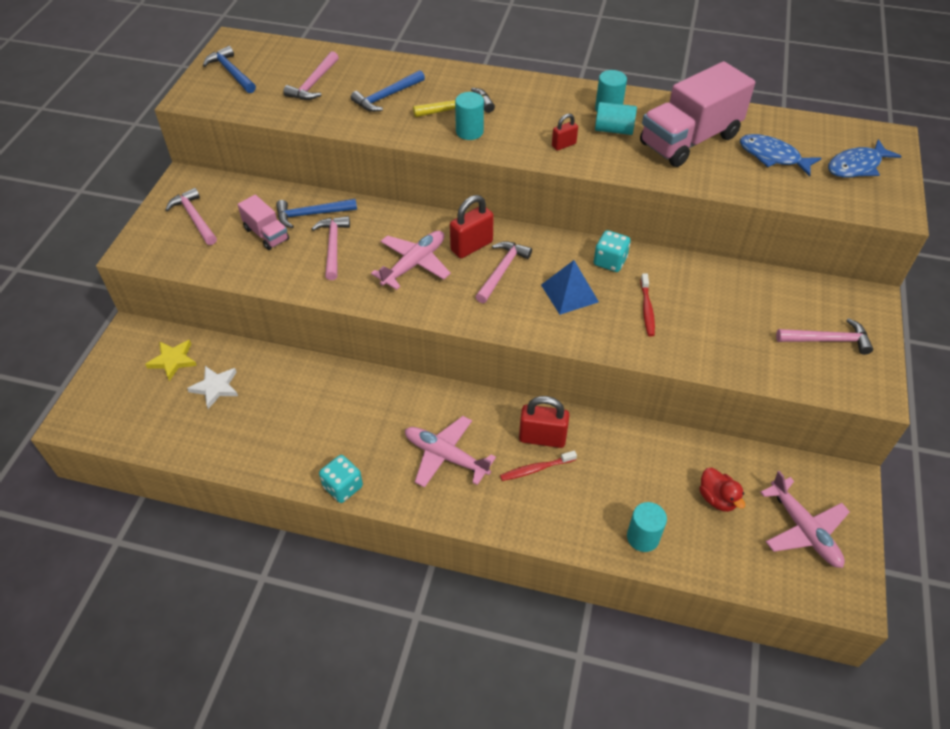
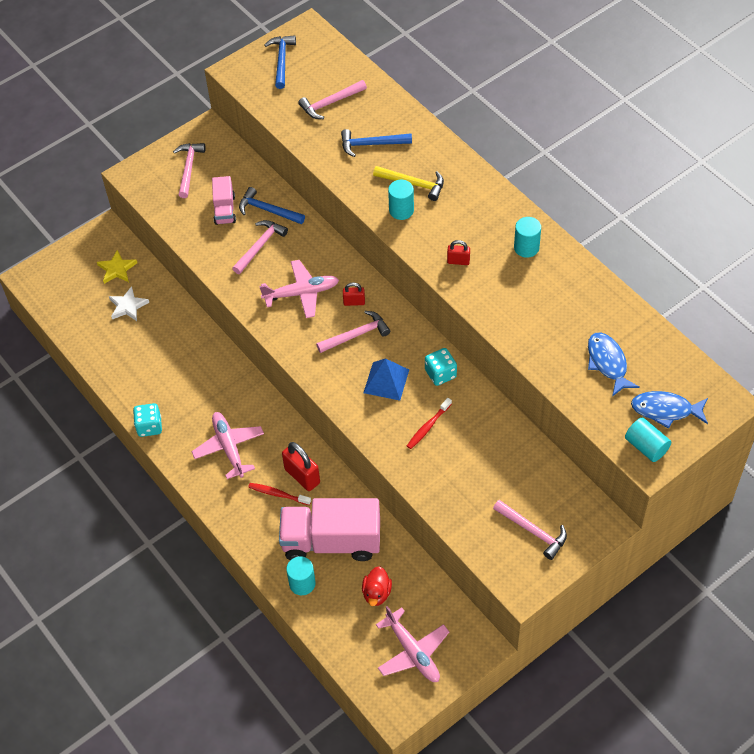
camera: 40 degrees right, 5 degrees up
red padlock [450,195,494,258] -> red padlock [343,283,365,306], size x0.57
turquoise cylinder [595,102,637,135] -> turquoise cylinder moved to [625,418,671,462]
pink truck [640,61,755,167] -> pink truck moved to [279,498,380,561]
pink plane [760,471,850,568] -> pink plane turned 45 degrees counterclockwise [376,606,449,682]

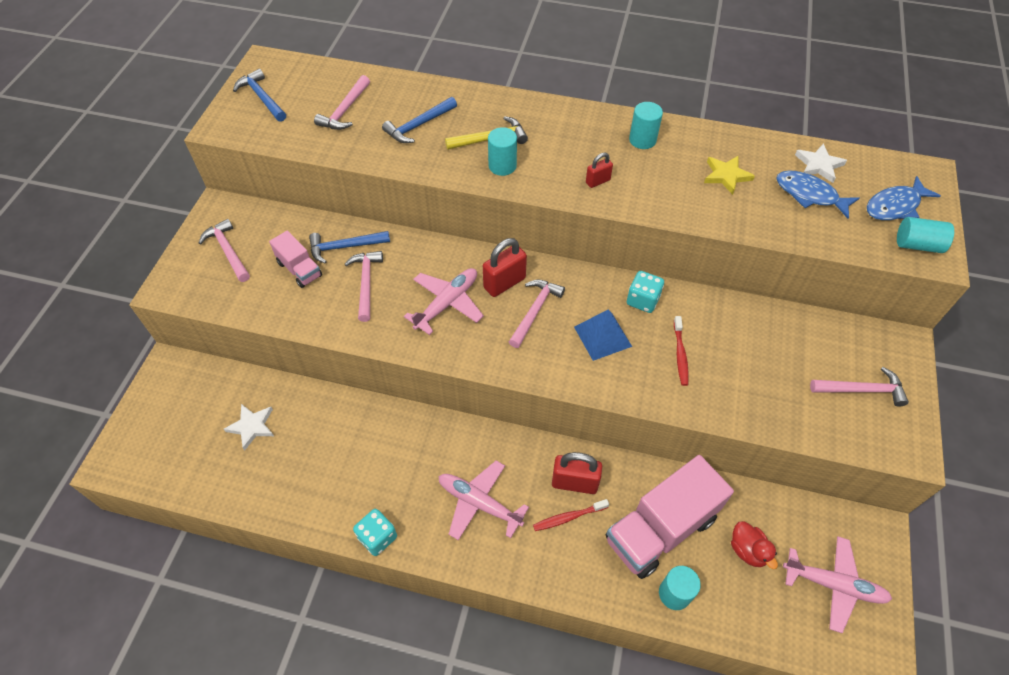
camera: 40 degrees left, 0 degrees up
yellow star [97,250,137,284] -> yellow star moved to [704,156,755,195]
red padlock [343,283,365,306] -> red padlock [483,238,527,297], size x1.77
none -> white star [795,144,847,183]

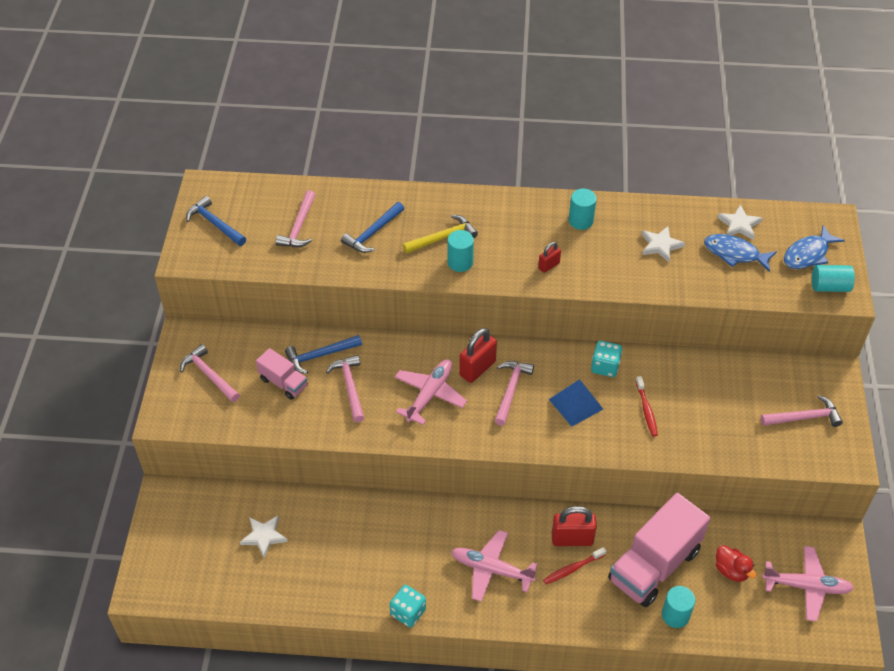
camera: 10 degrees left, 5 degrees down
yellow star [704,156,755,195] -> white star [642,226,685,262]

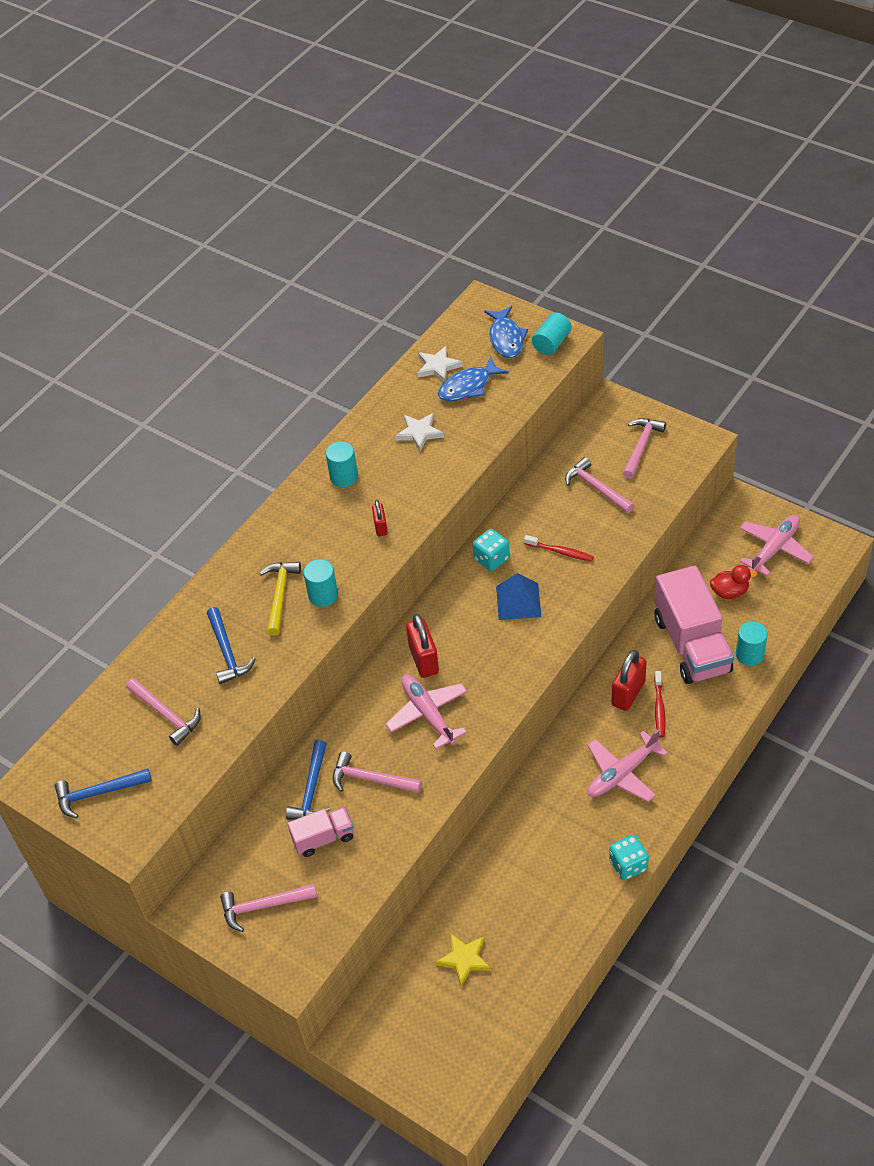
camera: 55 degrees left, 0 degrees up
white star [240,515,288,558] -> yellow star [436,933,491,986]
pink hammer [494,361,534,426] -> pink hammer moved to [565,457,634,513]

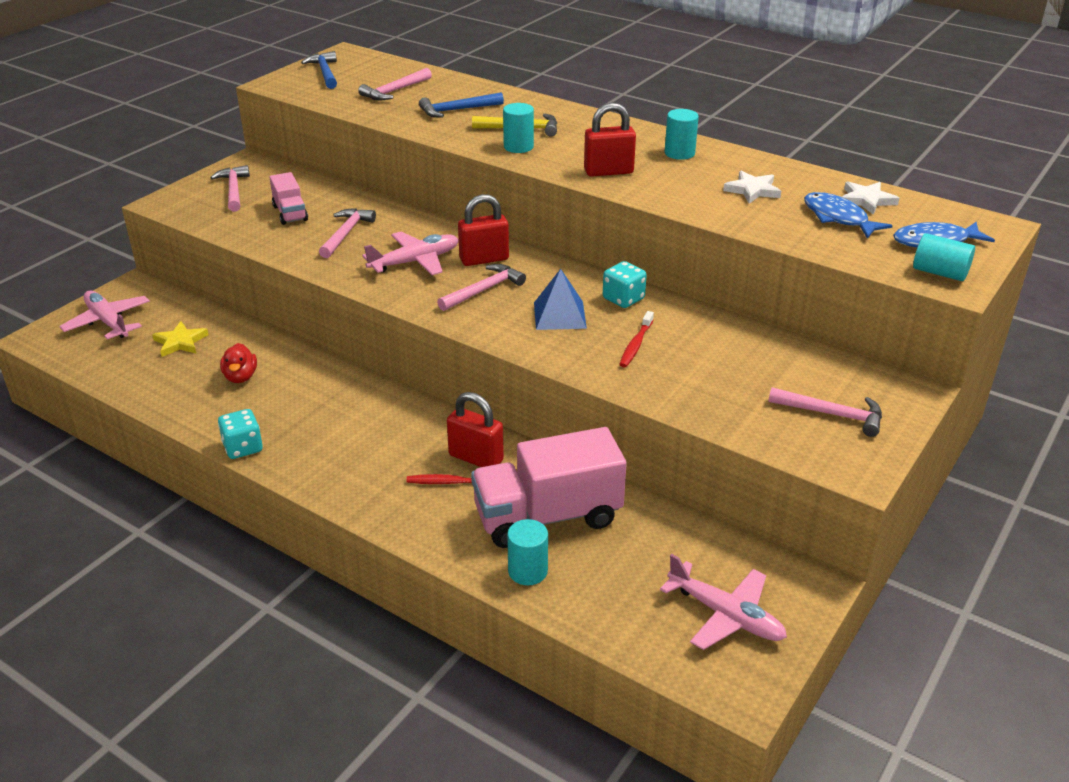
camera: 85 degrees right, 15 degrees down
blue hammer [286,740,330,820] -> none
red padlock [372,500,388,536] -> red padlock [584,102,636,177], size x1.77
pink hammer [565,457,634,513] -> pink hammer moved to [437,264,526,311]
pink plane [587,729,668,802] -> pink plane moved to [59,291,150,339]
red duck [710,565,757,599] -> red duck moved to [220,343,257,383]

